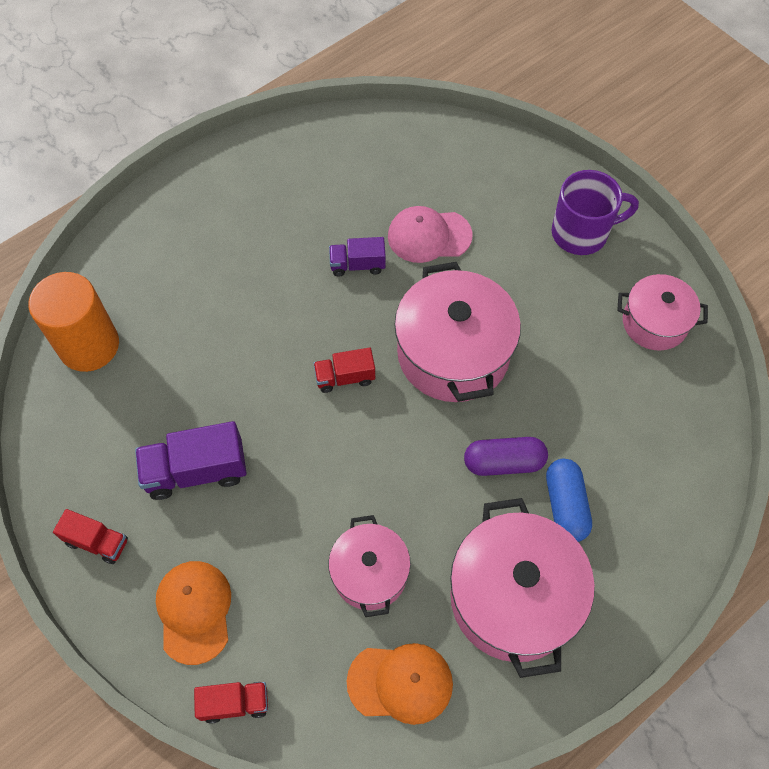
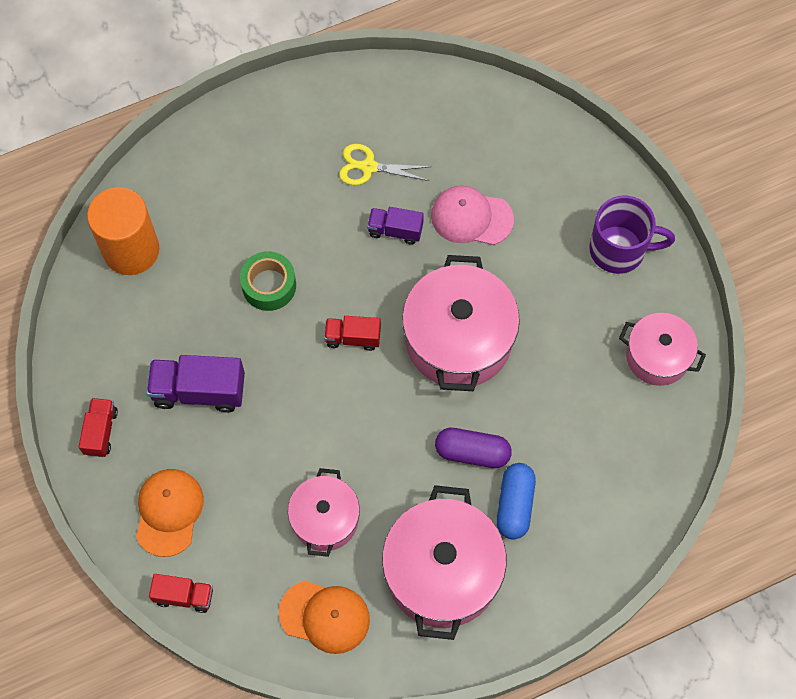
camera: 15 degrees right, 5 degrees up
red truck [53,509,128,564] -> red truck turned 120 degrees counterclockwise [79,398,118,457]
none -> green tape [240,251,296,311]
none -> yellow scissors [339,144,432,185]

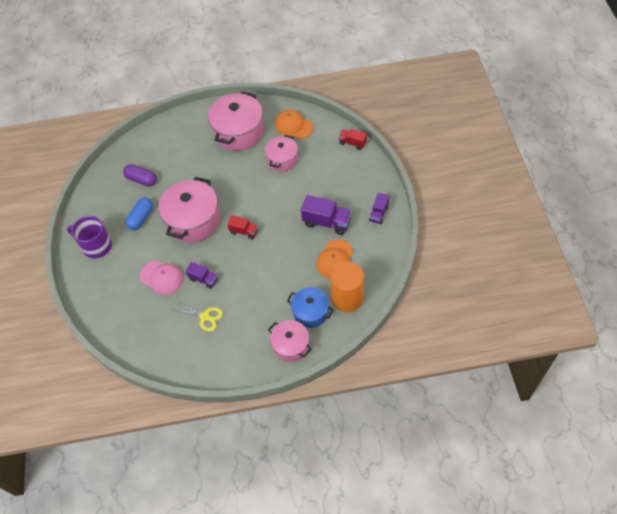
camera: 160 degrees left, 10 degrees down
red truck [79,398,118,457] -> purple truck [369,193,389,224]
orange cap [136,469,204,557] -> orange cap moved to [316,239,353,279]
green tape [240,251,296,311] -> none
purple capsule [435,428,512,468] -> purple capsule moved to [123,164,157,187]
blue capsule [497,463,536,540] -> blue capsule moved to [125,198,153,230]
pink pot [619,313,706,386] -> pink pot moved to [268,320,312,362]
none -> blue pot [287,287,334,328]

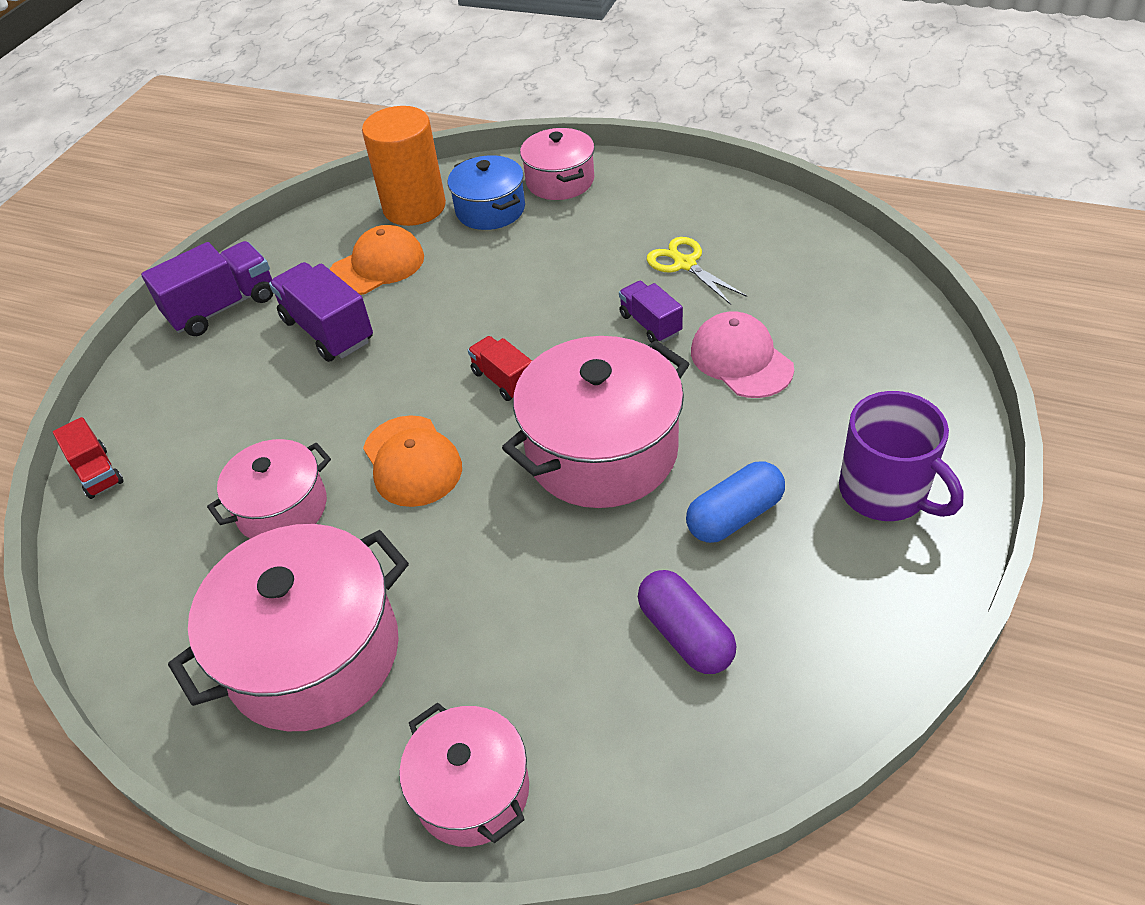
camera: 150 degrees left, 10 degrees down
orange cap [275,110,314,139] -> orange cap moved to [363,415,462,507]
purple truck [369,193,389,224] -> purple truck [141,241,273,336], size x1.66
none -> pink pot [399,702,529,847]

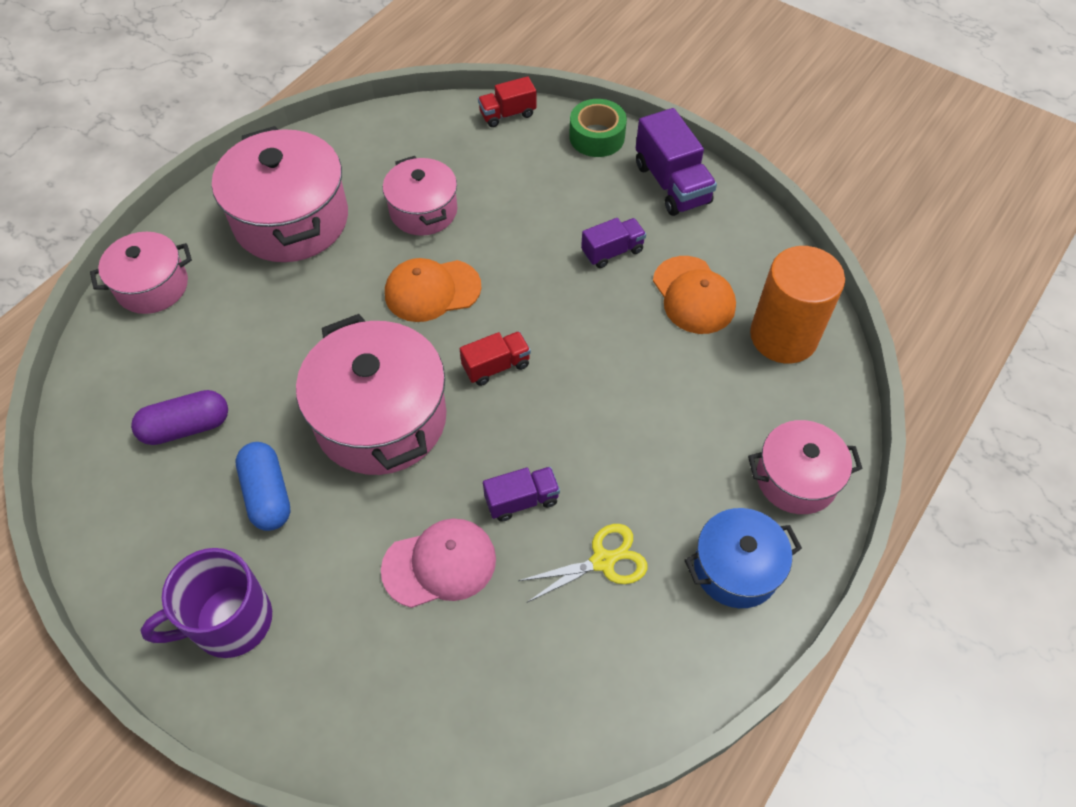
camera: 100 degrees right, 10 degrees up
purple truck [269,262,373,362] -> purple truck [581,218,646,268], size x0.60
blue pot [448,155,525,230] -> blue pot moved to [685,508,802,608]
none -> green tape [569,99,627,157]

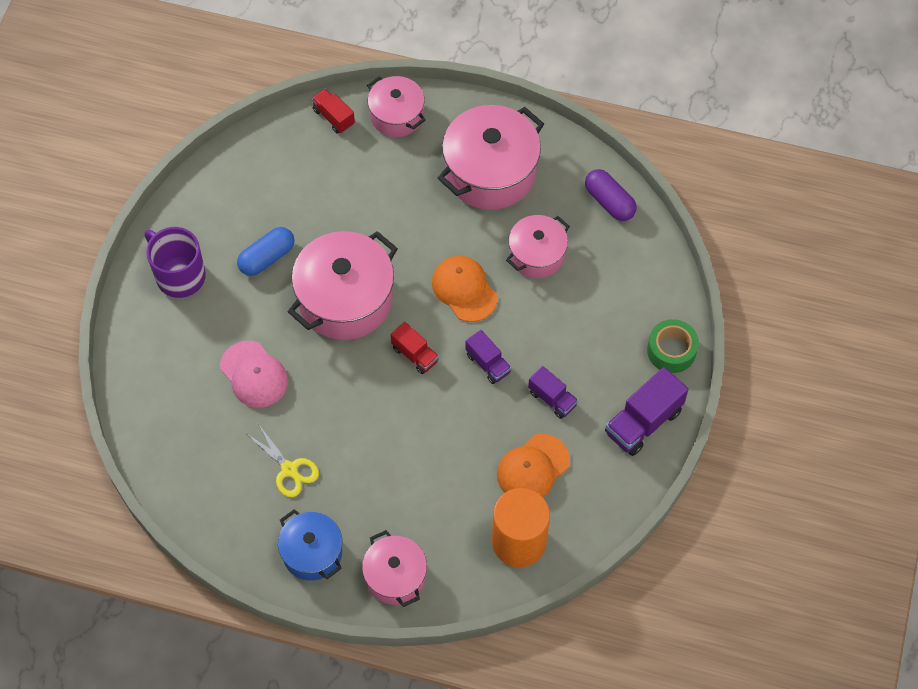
camera: 70 degrees right, 5 degrees up
purple capsule [131,390,228,445] -> purple capsule moved to [585,169,637,221]
red truck [478,76,536,127] -> red truck moved to [311,89,355,133]
purple truck [483,467,560,522] -> purple truck moved to [466,330,511,384]

